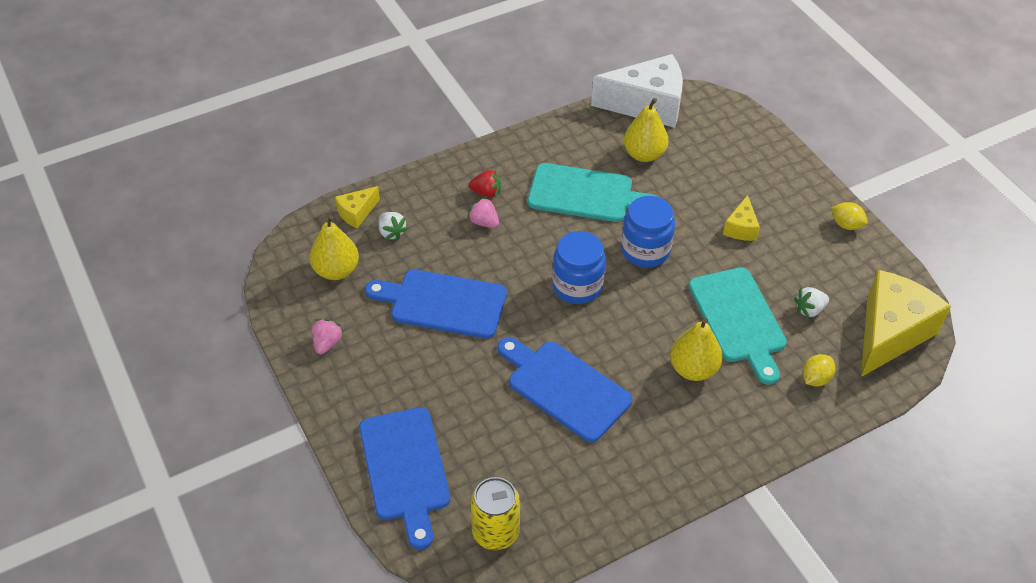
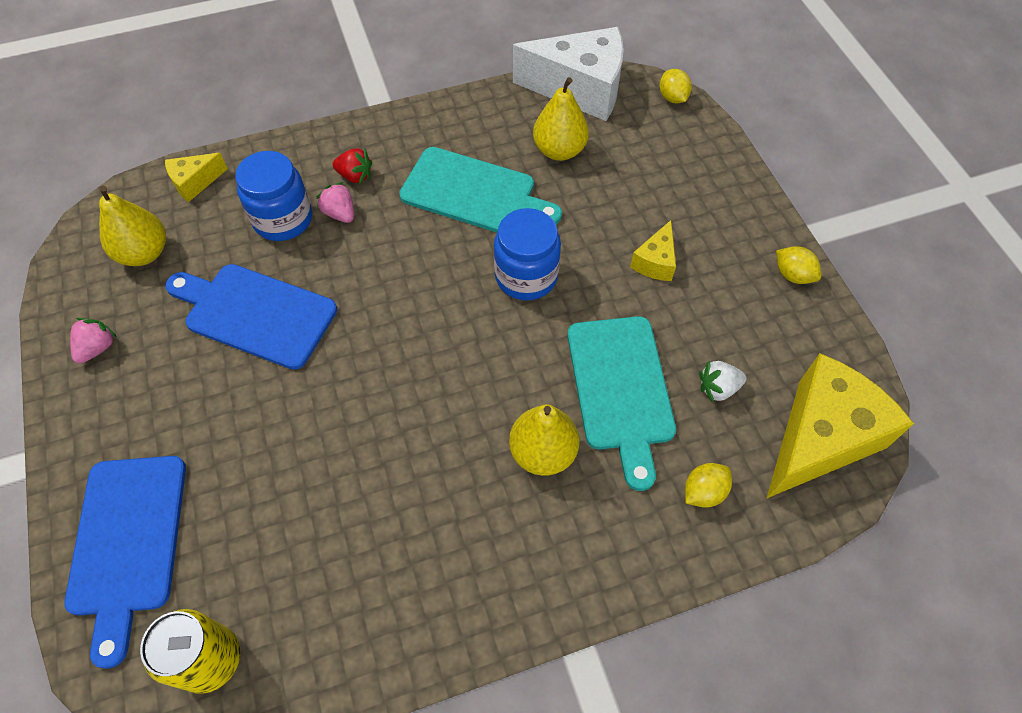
camera: 10 degrees right, 10 degrees up
white strawberry [378,212,408,240] -> none
blue cutting board [498,337,632,442] -> none
blue jar [552,231,606,304] -> blue jar moved to [235,151,312,241]
none -> yellow lemon [660,69,692,104]

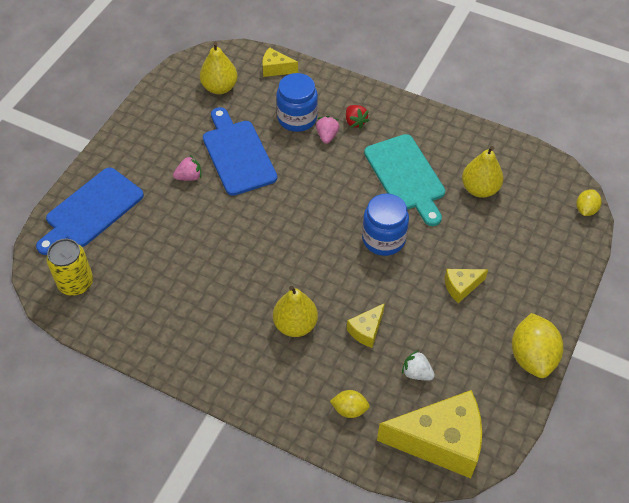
camera: 45 degrees right, 5 degrees down
pink strawberry [70,318,117,364] -> pink strawberry moved to [173,155,201,181]
white cheese [513,27,624,121] -> none
turquoise cutting board [567,316,676,491] -> yellow cheese [347,303,385,348]
yellow lemon [776,246,821,284] -> yellow lemon [512,313,564,378], size x1.86

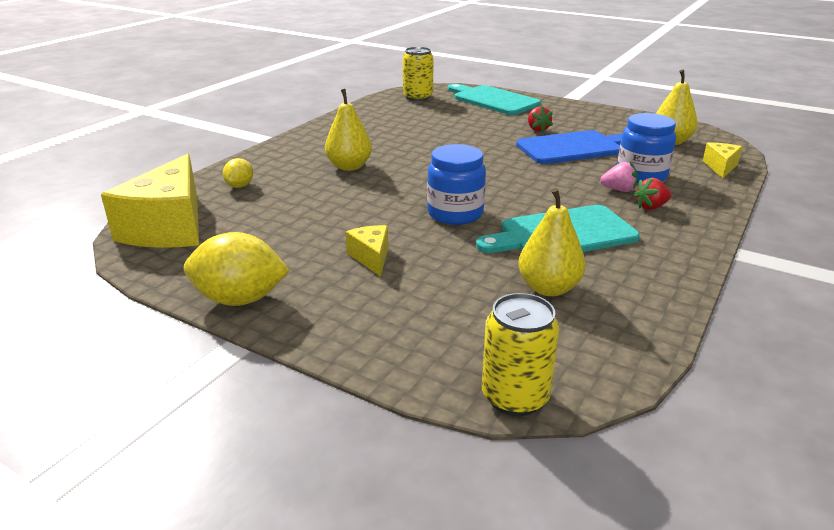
camera: 95 degrees right, 25 degrees down
blue cutting board [36,168,144,255] -> turquoise cutting board [448,84,541,115]
pink strawberry [173,155,201,181] -> red strawberry [528,106,553,133]
yellow cheese [347,303,385,348] -> none
white strawberry [402,350,435,380] -> none
yellow lemon [576,189,602,216] -> yellow can [482,293,559,416]

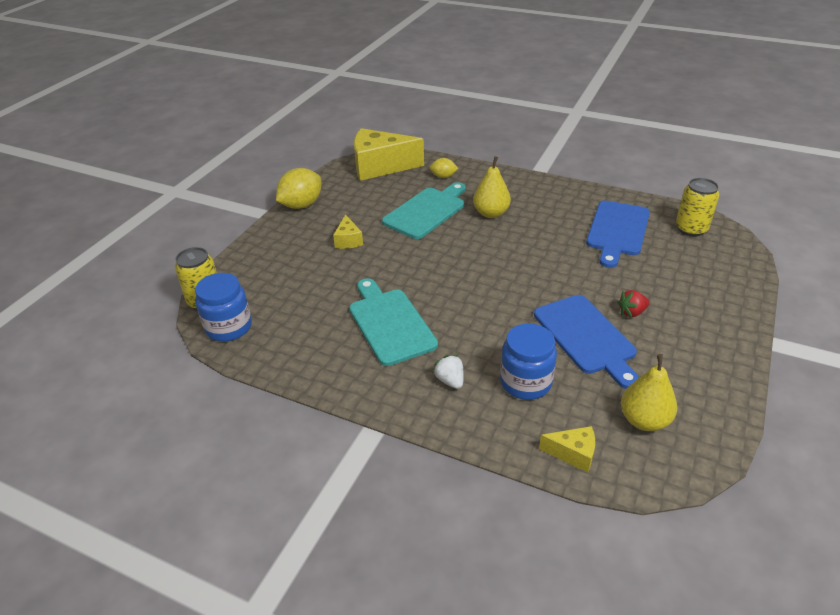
camera: 85 degrees right, 10 degrees up
yellow lemon [184,232,290,306] -> yellow lemon turned 45 degrees clockwise [276,168,321,209]
yellow cheese [346,225,388,277] -> yellow cheese turned 105 degrees clockwise [333,214,363,249]
blue jar [427,144,486,225] -> blue jar moved to [195,273,252,342]
turquoise cutting board [448,84,541,115] -> turquoise cutting board moved to [382,182,466,239]
yellow pear [518,188,586,296] -> none
pink strawberry [600,161,638,192] -> none
red strawberry [634,177,671,210] -> white strawberry [433,355,464,389]
none -> blue cutting board [586,201,650,268]

